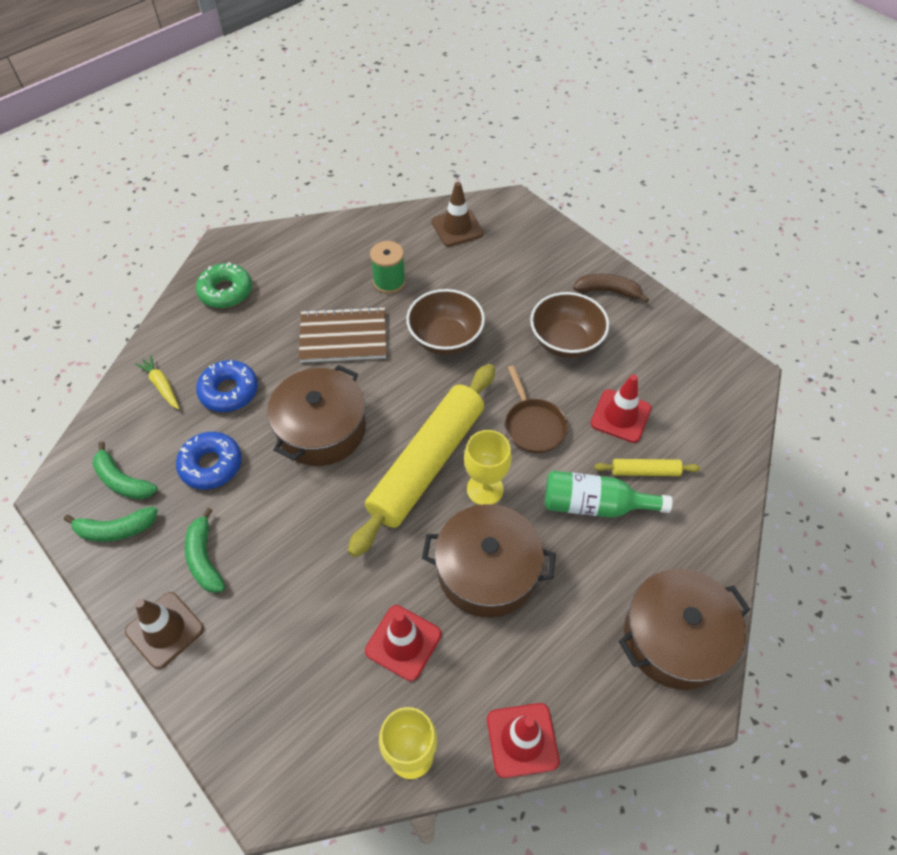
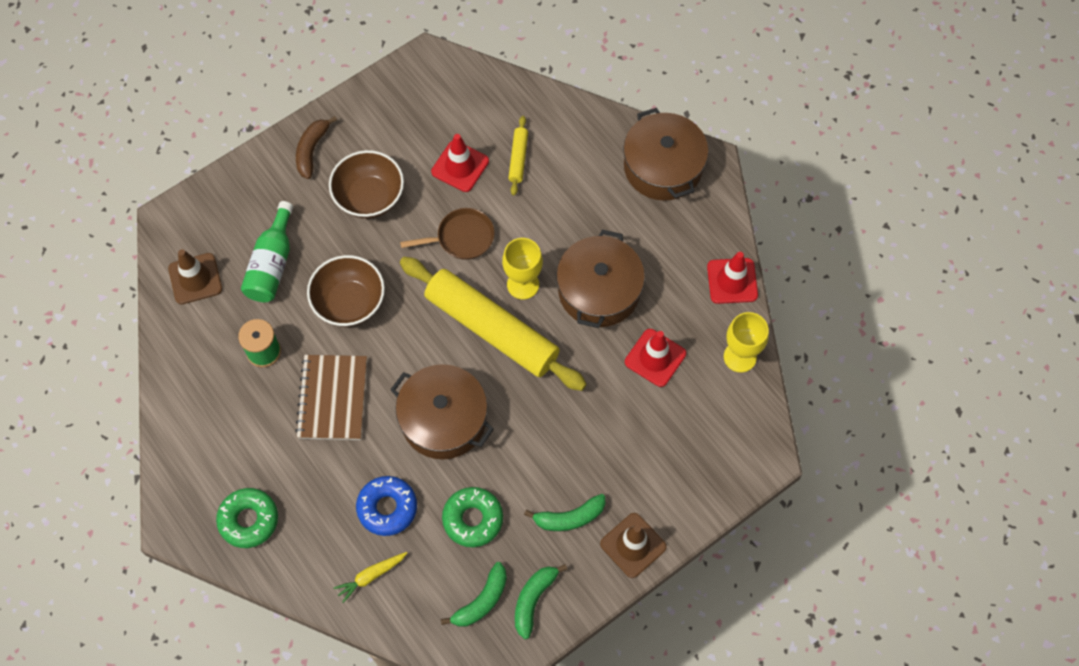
camera: 85 degrees left, 10 degrees up
green banana [64,507,158,542] -> green banana turned 150 degrees counterclockwise [515,564,567,639]
blue donut [176,432,242,490] -> green donut [442,487,503,547]
green bottle [545,471,673,518] -> green bottle moved to [241,201,293,302]

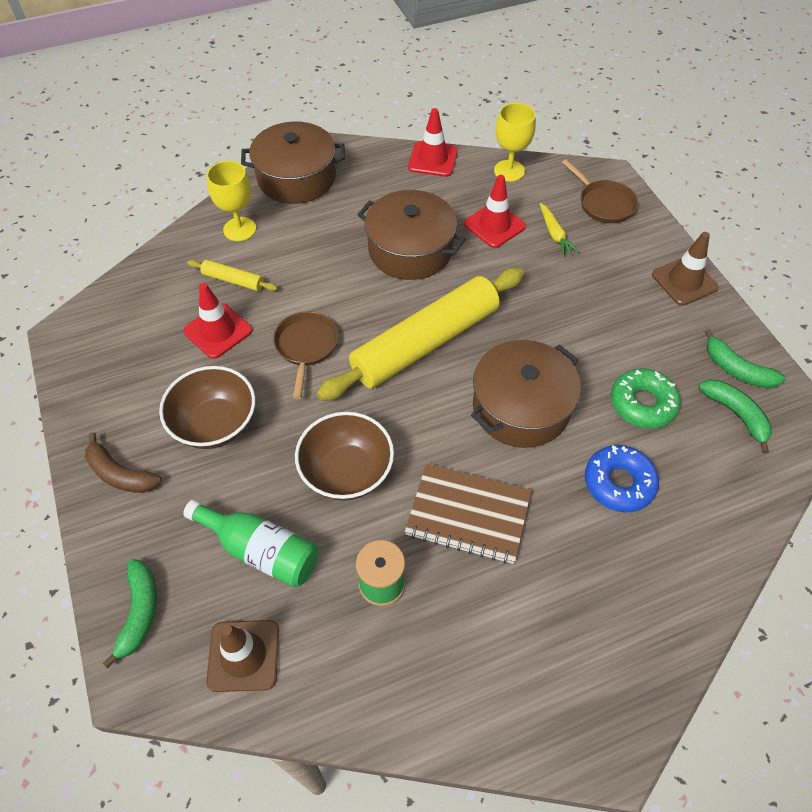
camera: 75 degrees left, 10 degrees down
green donut [216,488,278,548] -> none
yellow carrot [334,552,407,603] -> yellow carrot moved to [540,203,579,256]
yellow goblet [502,238,543,299] -> yellow goblet moved to [207,161,256,241]
green banana [524,494,605,531] -> green banana moved to [103,559,157,668]
none -> brown pan [562,159,638,223]

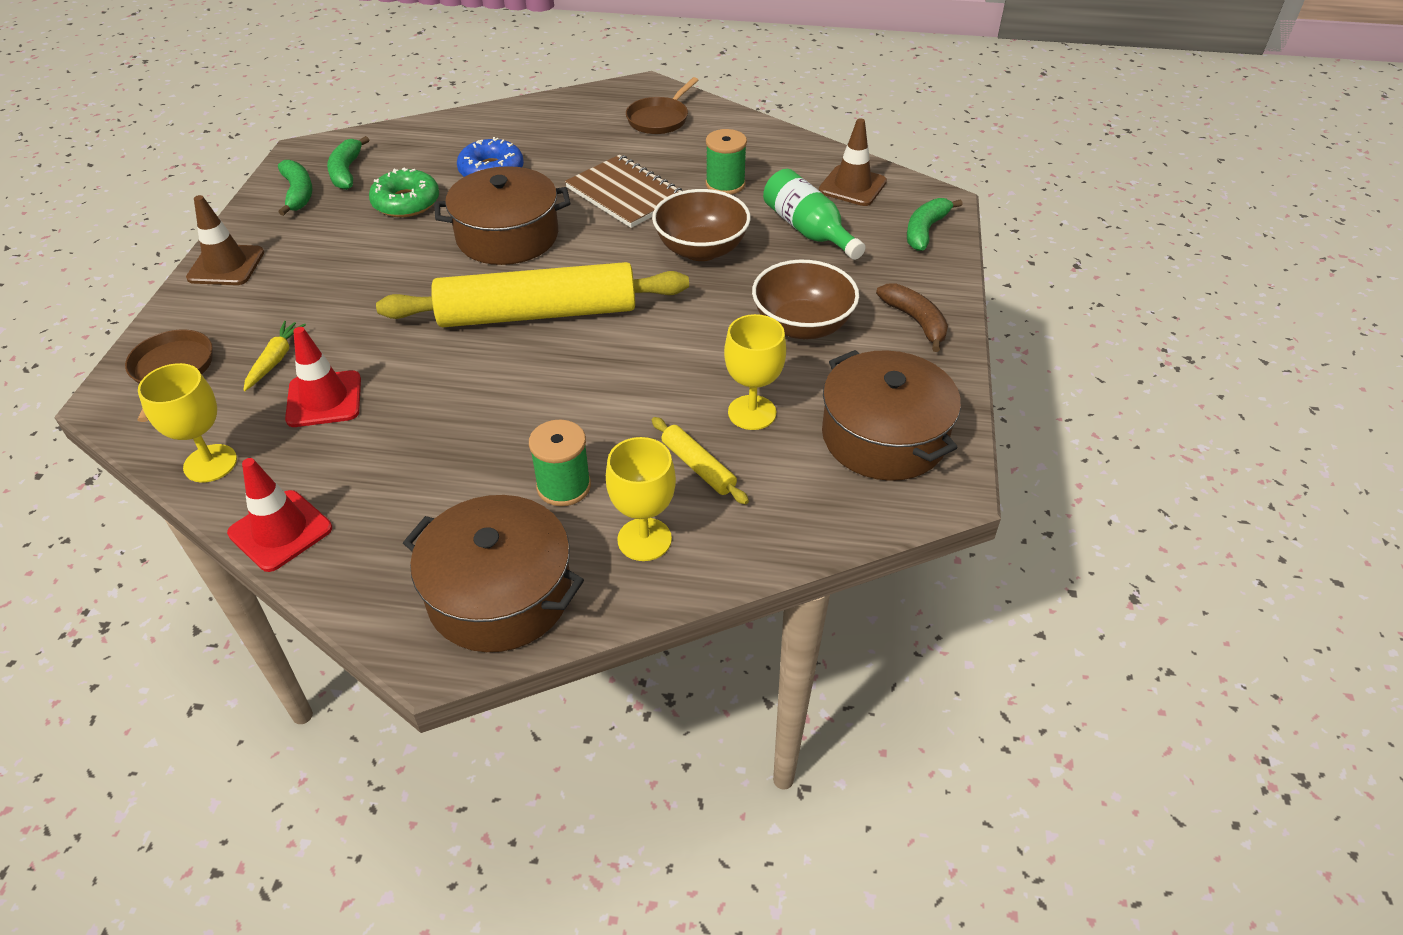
camera: 150 degrees left, 10 degrees down
red traffic cone [183,283,252,359] -> yellow goblet [724,314,786,430]
brown pan [273,311,338,399] -> brown pan moved to [626,77,698,134]
brown pot [357,190,466,280] -> brown pot moved to [822,350,961,481]
none -> green spool [529,419,591,506]

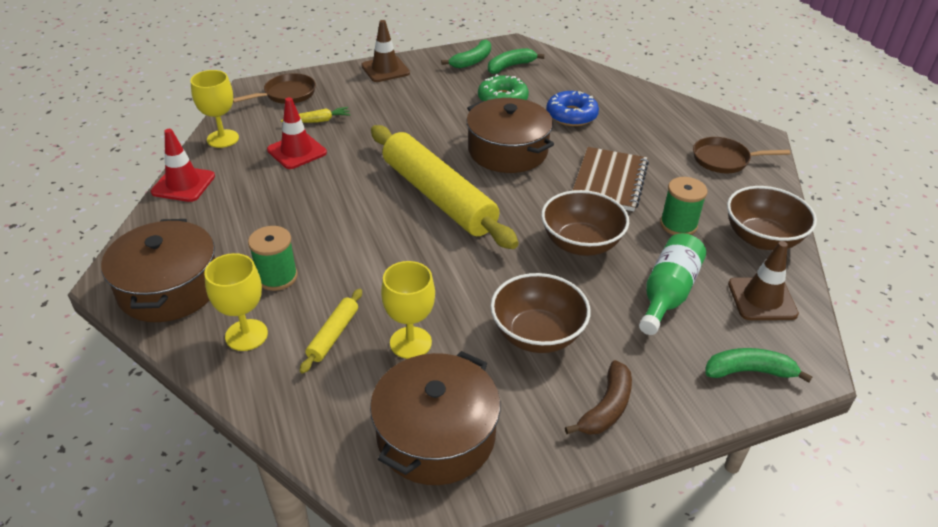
camera: 60 degrees right, 5 degrees down
none -> brown bowl [727,186,817,250]

